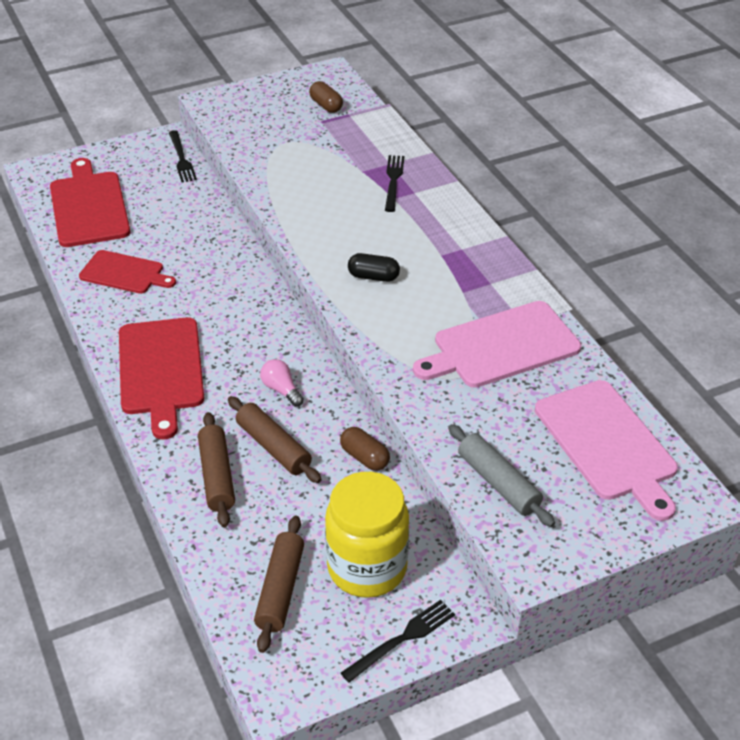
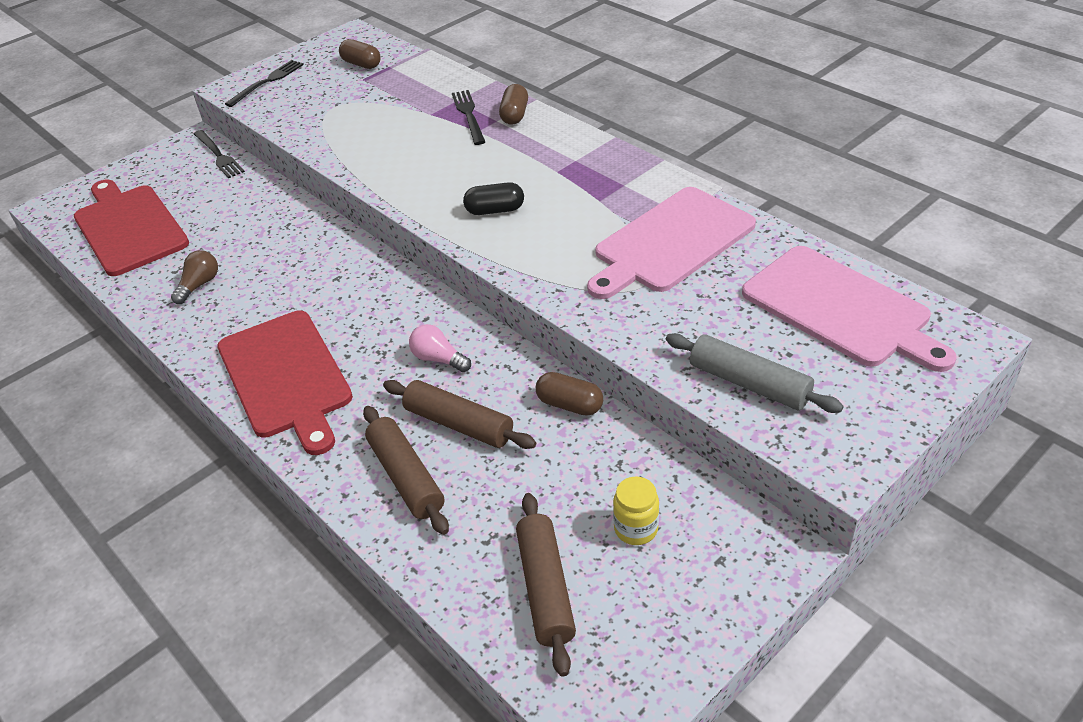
camera: 15 degrees left, 0 degrees up
red cutting board [79,250,176,294] -> brown light bulb [171,250,218,304]
yellow jar [325,472,409,598] -> yellow jar [613,477,659,545], size x0.44
black fork [341,600,455,683] -> black fork moved to [225,60,304,107]
none -> brown capsule [499,84,528,125]

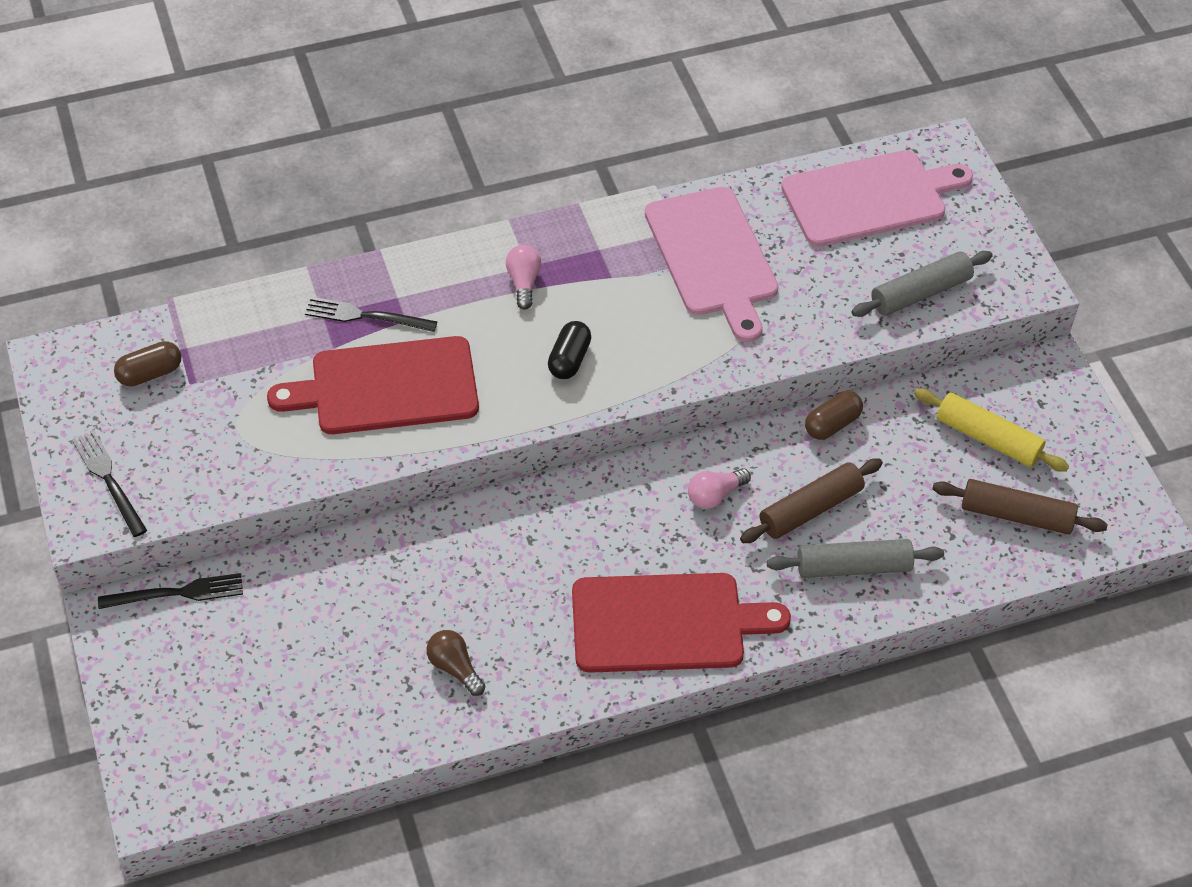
camera: 70 degrees left, 10 degrees up
red cutting board [74,179,189,276] -> red cutting board moved to [267,336,479,434]
brown rolling pin [363,406,449,535] -> grey rolling pin [767,539,944,578]
brown capsule [499,84,528,125] -> none
yellow jar [613,477,659,545] -> yellow rolling pin [914,388,1069,472]
none -> pink light bulb [506,245,542,310]

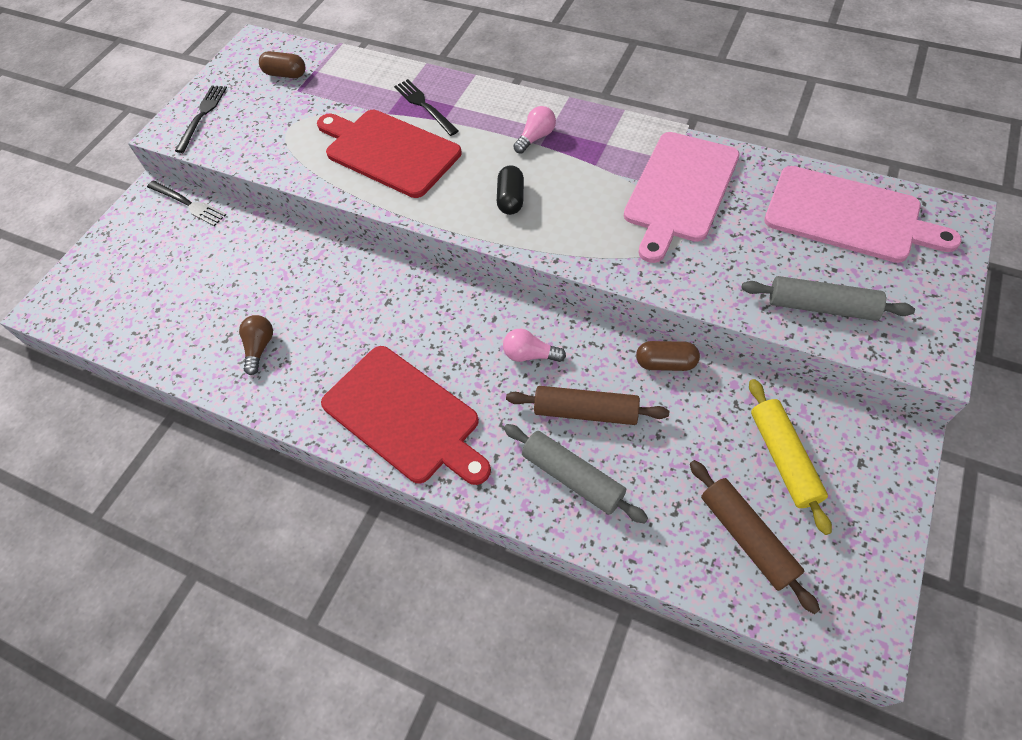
camera: 50 degrees right, 5 degrees up
black capsule [548,321,591,379] -> black capsule turned 60 degrees counterclockwise [497,165,524,215]

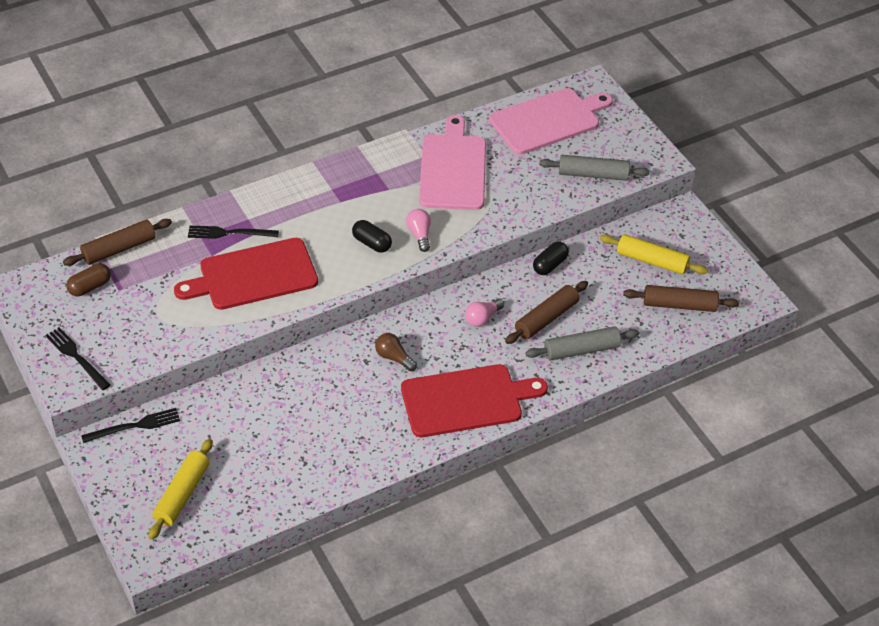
camera: 60 degrees left, 10 degrees down
brown light bulb [239,315,273,375] -> brown light bulb moved to [375,333,417,371]
pink light bulb [513,106,556,154] -> pink light bulb moved to [406,209,431,252]
pink cutting board [624,132,740,263] -> pink cutting board turned 150 degrees counterclockwise [419,115,486,210]
brown capsule [636,341,700,371] -> black capsule [533,241,569,275]
grey rolling pin [741,276,915,321] -> grey rolling pin turned 45 degrees clockwise [539,155,650,181]
none -> brown rolling pin [63,219,172,266]
none -> yellow rolling pin [149,439,213,540]

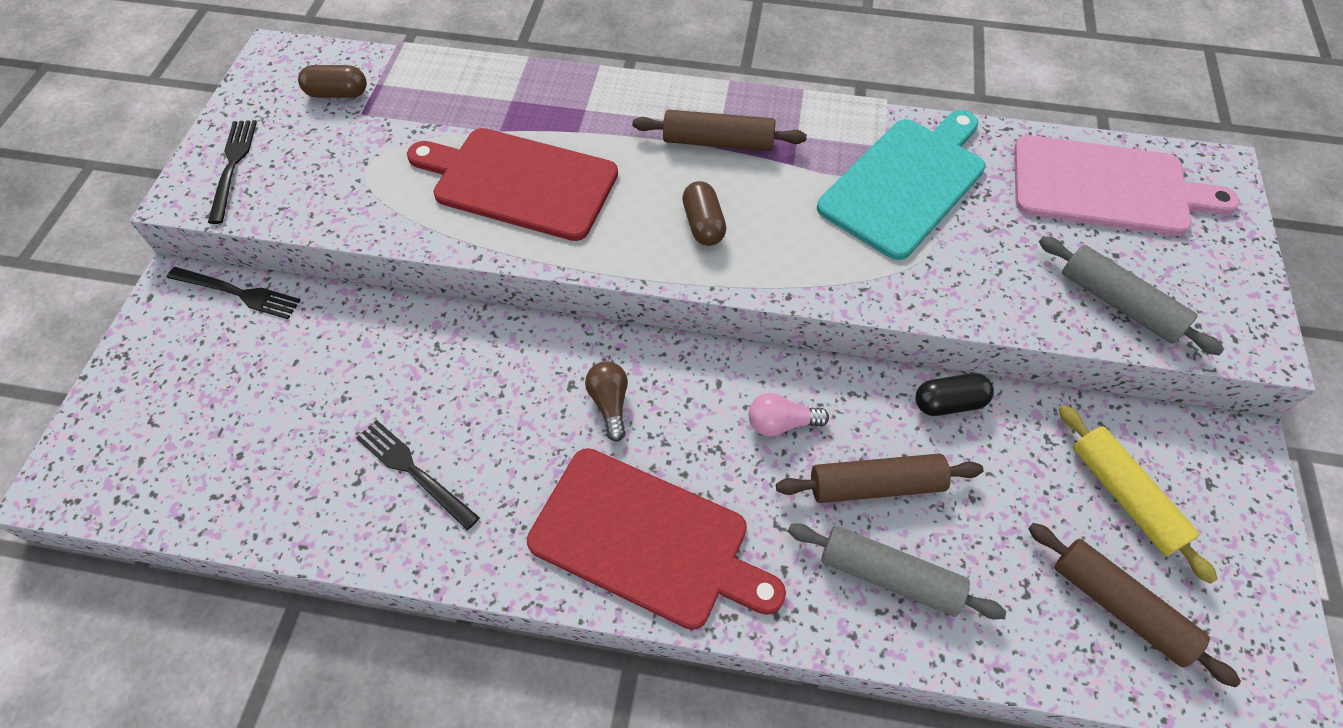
camera: 40 degrees right, 10 degrees up
brown rolling pin [63,219,172,266] -> brown rolling pin moved to [633,110,807,151]
yellow rolling pin [149,439,213,540] -> none
black fork [188,226,279,239] -> black fork moved to [356,420,480,530]
black capsule [352,220,392,253] -> brown capsule [682,181,726,246]
pink light bulb [406,209,431,252] -> none
pink cutting board [419,115,486,210] -> turquoise cutting board [817,110,986,260]

